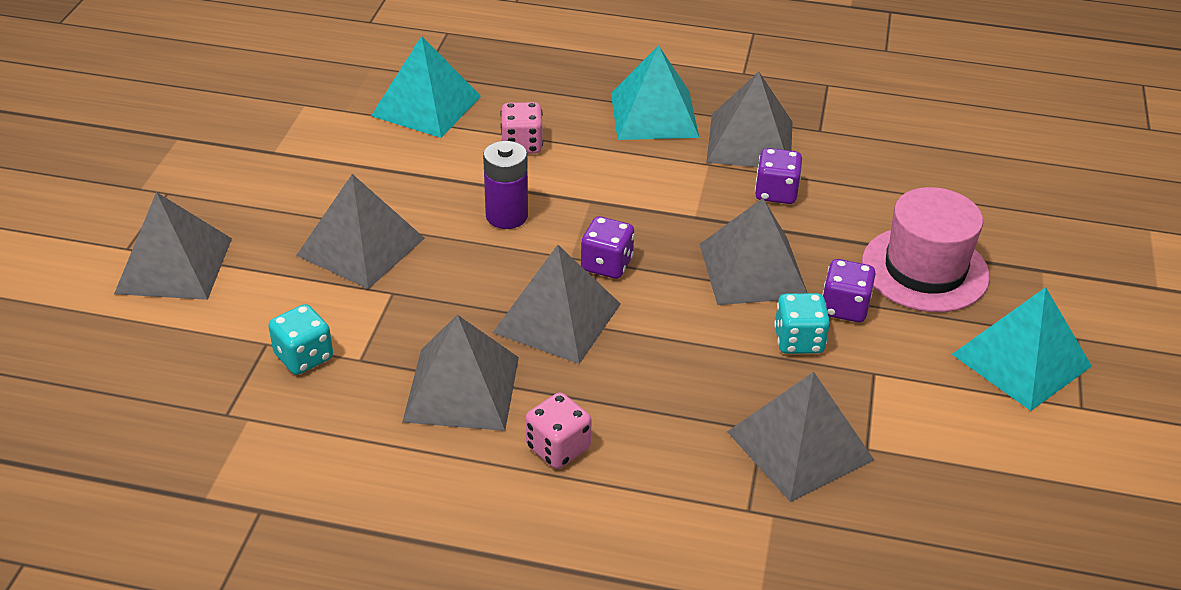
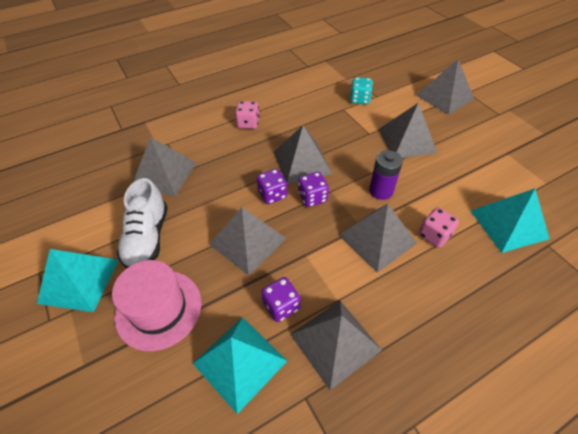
camera: 140 degrees right, 10 degrees up
grey pyramid [402,315,519,431] -> grey pyramid moved to [339,204,417,273]
turquoise pyramid [611,45,699,140] -> turquoise pyramid moved to [193,317,287,414]
turquoise dice [774,293,830,354] -> none
purple dice [822,259,876,322] -> purple dice moved to [257,169,287,204]
none -> white shoe [117,178,168,268]

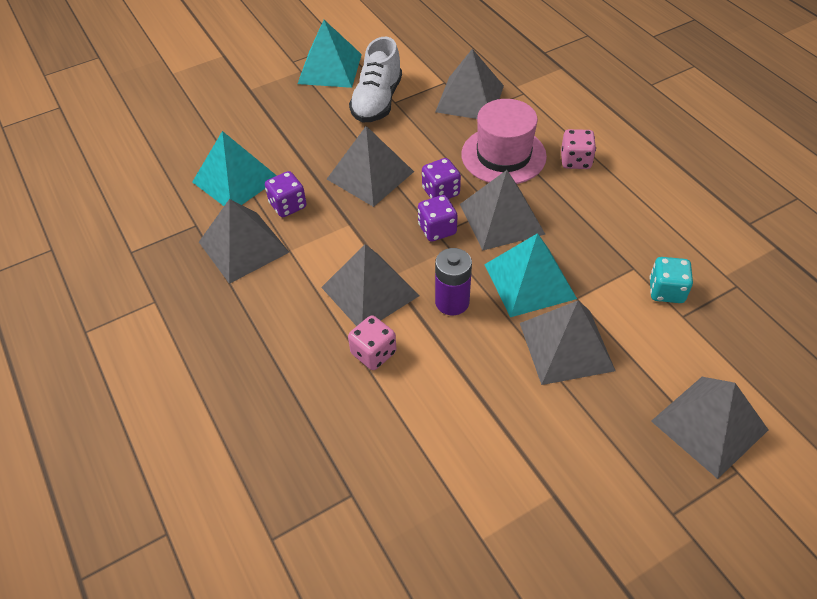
camera: 90 degrees right, 0 degrees up
pink hat [112,260,202,351] -> pink hat moved to [461,99,547,184]
white shoe [117,178,168,268] -> white shoe turned 75 degrees counterclockwise [349,37,402,123]
turquoise pyramid [470,188,550,253] -> turquoise pyramid moved to [484,233,577,317]

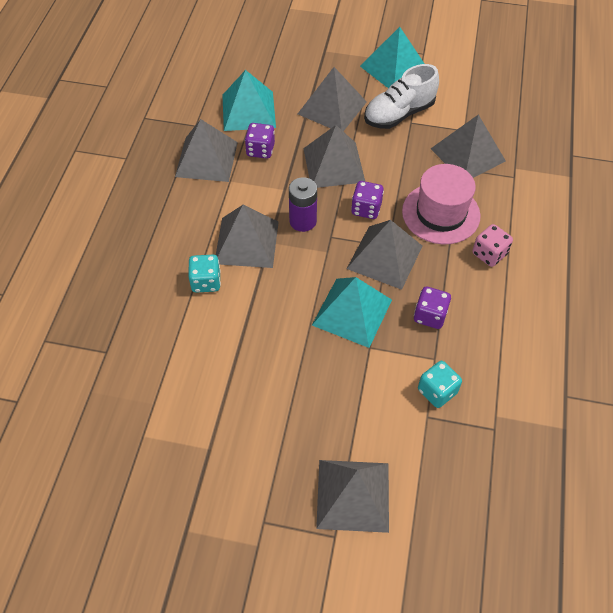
camera: 40 degrees right, 5 degrees up
pink dice [348,315,396,370] -> turquoise dice [188,255,221,293]
purple dice [418,195,458,242] -> purple dice moved to [414,287,451,329]
purple battery [435,248,472,315] -> purple battery moved to [289,177,317,232]
grey pyramid [520,301,616,385] -> grey pyramid moved to [298,67,367,131]

